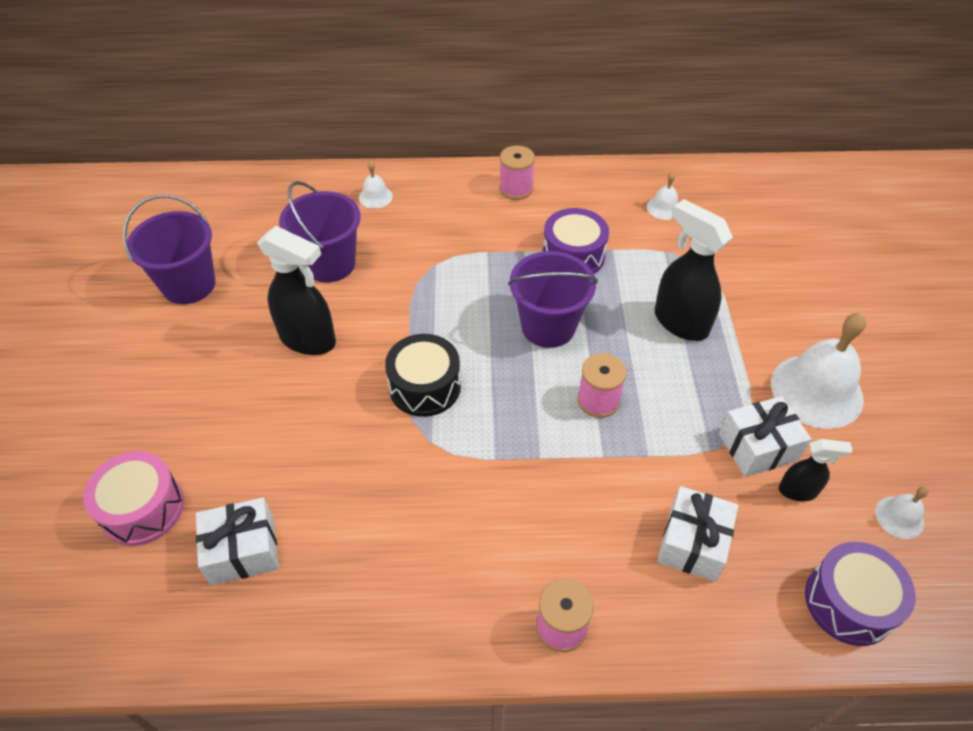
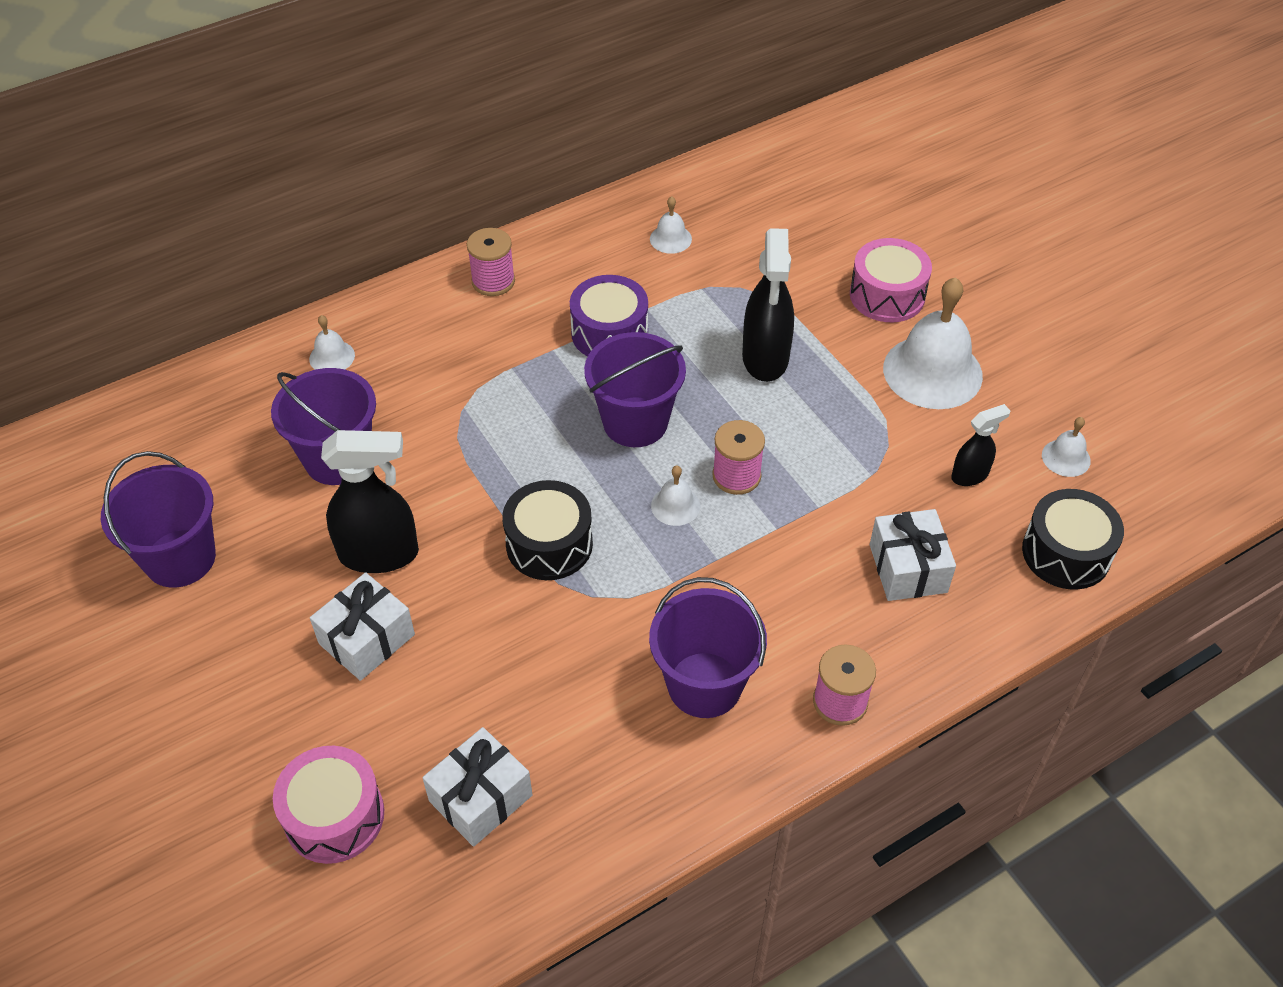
camera: 30 degrees left, 0 degrees up
black spray bottle [655,199,733,341] -> black spray bottle turned 105 degrees counterclockwise [742,228,794,382]
white gift [719,396,811,477] -> white gift moved to [310,572,415,681]
purple drum [805,542,916,646] -> black drum [1022,489,1124,590]
none -> purple bucket [649,577,767,718]
none -> white bell [651,465,700,526]
none -> pink drum [850,238,932,322]

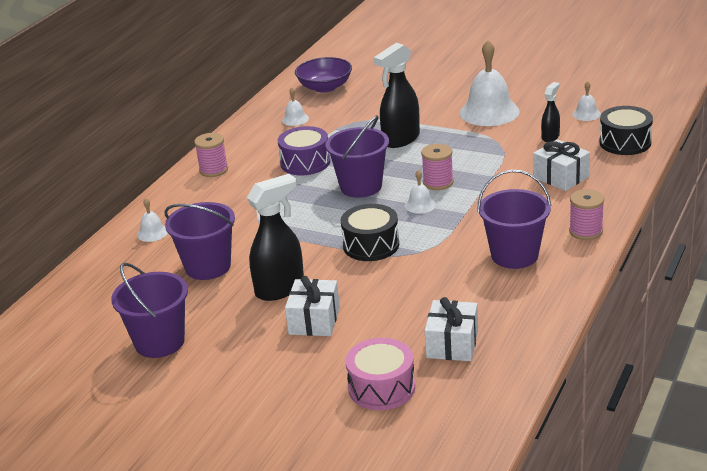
camera: 30 degrees left, 20 degrees down
black spray bottle [742,228,794,382] -> black spray bottle turned 75 degrees clockwise [374,43,420,148]
pink drum [850,238,932,322] -> none
none -> purple bowl [295,57,352,93]

